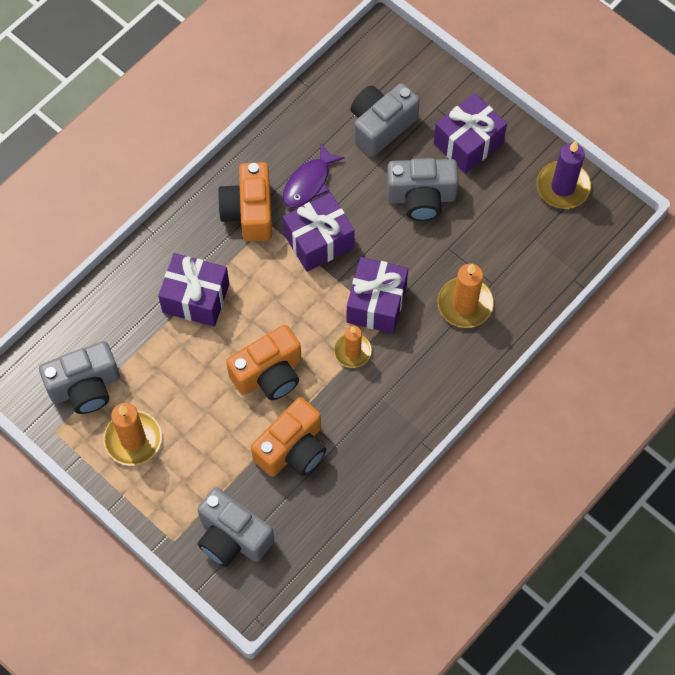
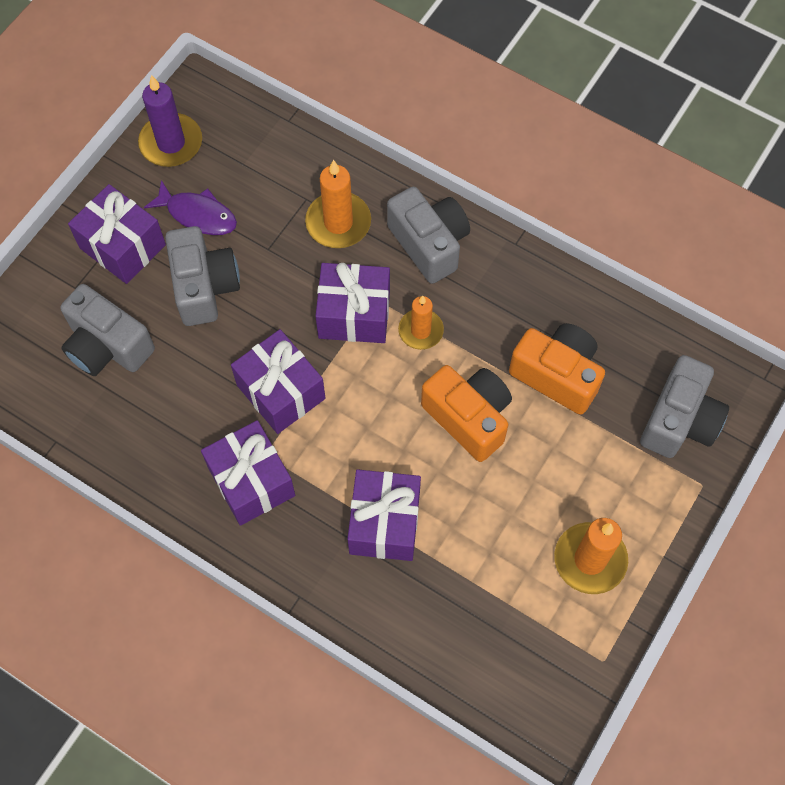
camera: 100 degrees left, 0 degrees up
grey camera [39,341,120,414] -> grey camera moved to [387,187,470,284]
orange camera [217,162,272,242] -> purple gift [201,420,295,526]
purple fish [283,144,345,208] -> purple fish moved to [144,180,237,235]

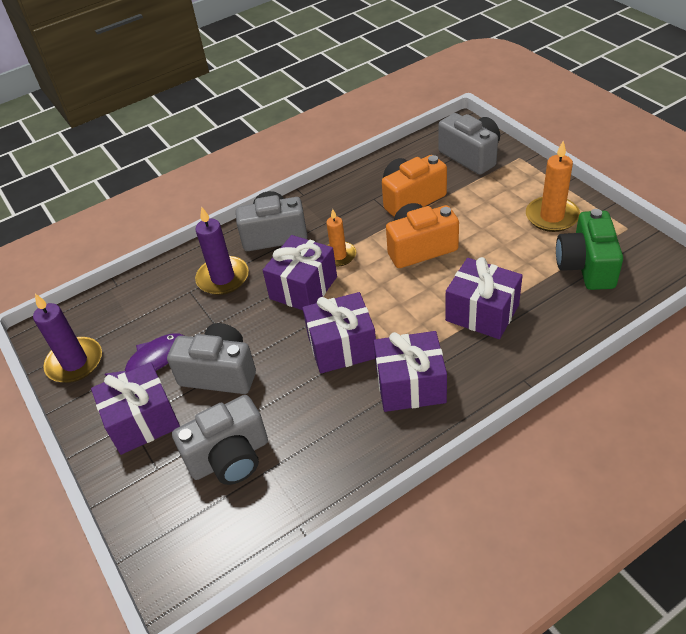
camera: 60 degrees left, 20 degrees down
orange candle [305,160,371,248] -> purple candle [195,206,249,295]
none -> green camera [556,209,623,290]

